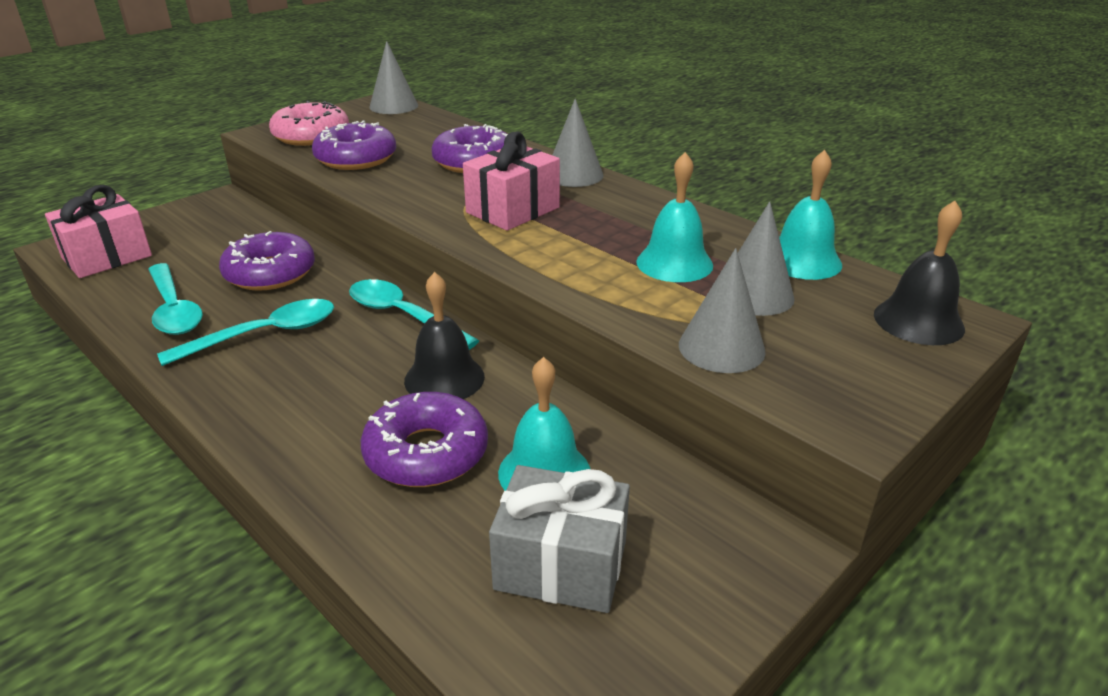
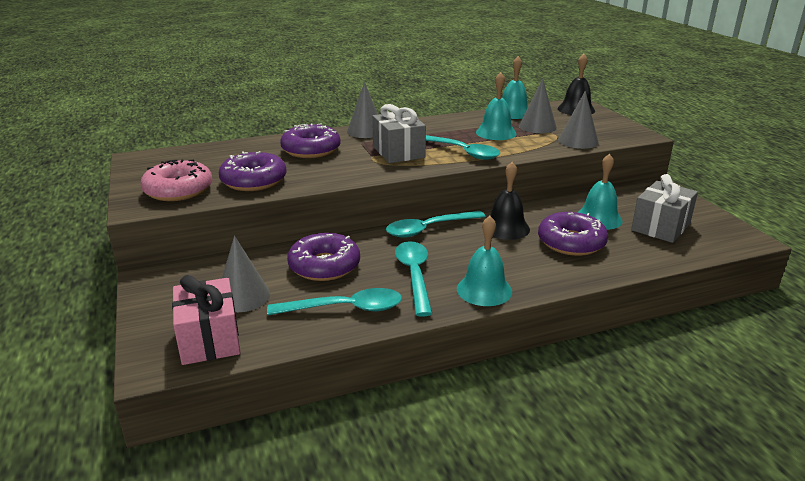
camera: 65 degrees left, 5 degrees down
grey cone [370,41,418,114] -> grey cone moved to [222,236,270,312]
pink gift [463,131,560,231] -> grey gift [372,104,426,163]
none -> turquoise spoon [426,135,500,160]
none -> turquoise bell [457,216,512,306]

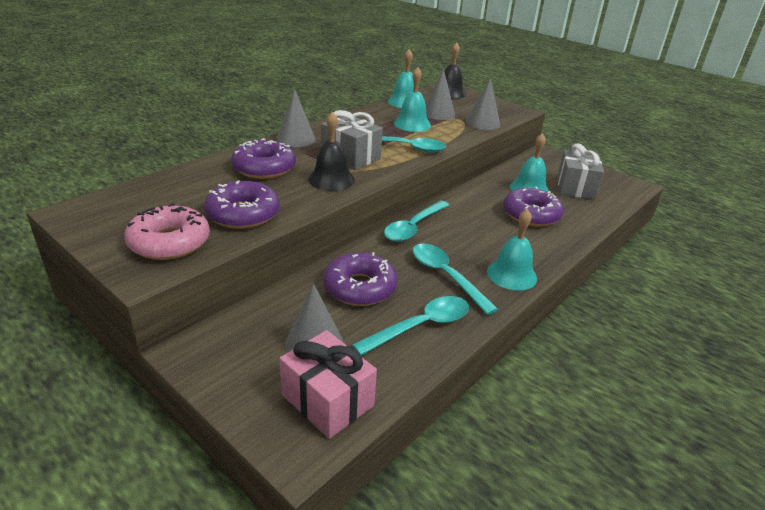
camera: 30 degrees left, 5 degrees up
black bell [490,162,530,240] -> black bell moved to [308,112,355,191]

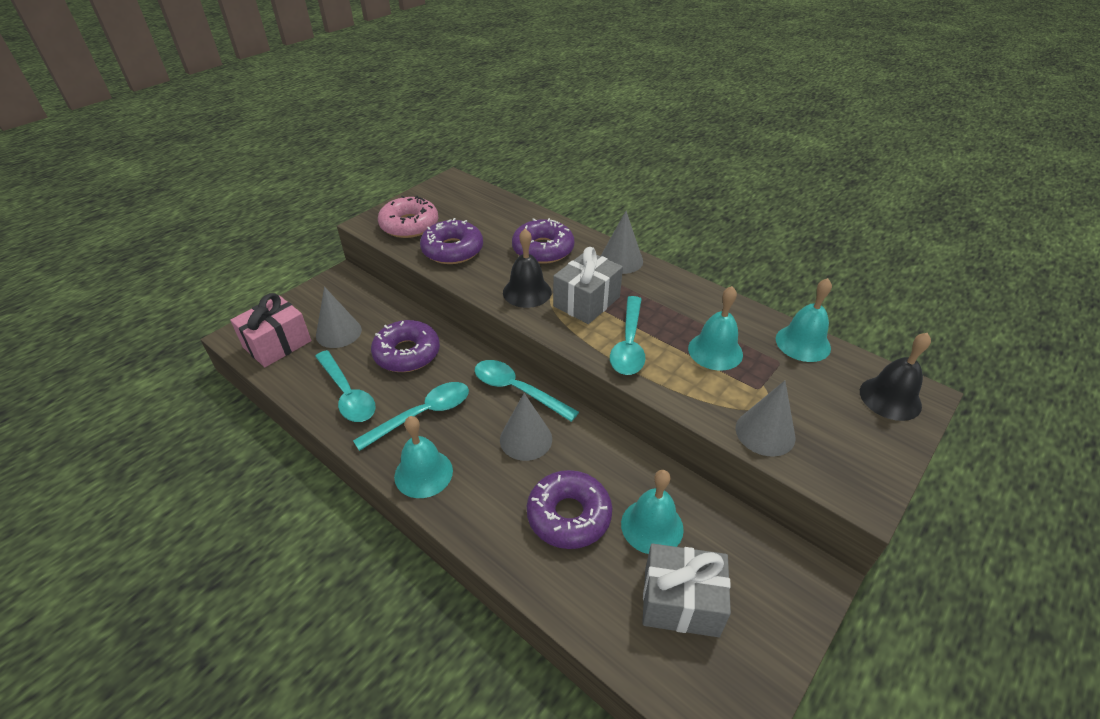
camera: 90 degrees right, 10 degrees up
grey cone [426,69,455,120] -> grey cone moved to [500,393,552,461]

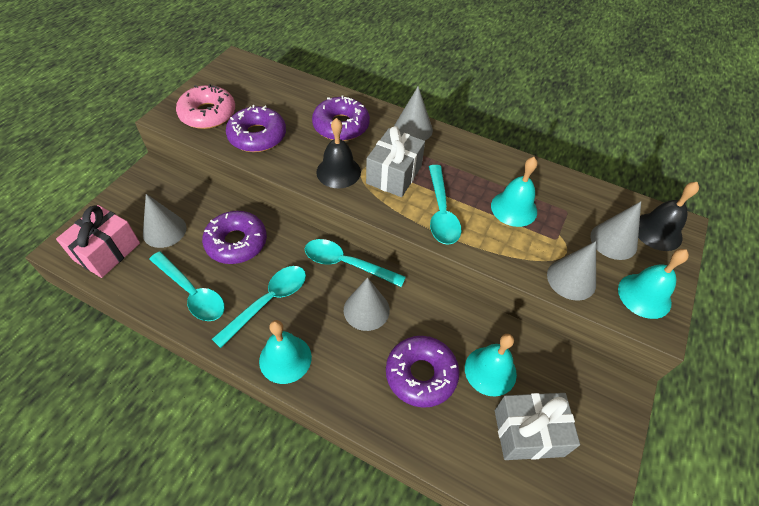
camera: 15 degrees left, 10 degrees up
turquoise bell [776,278,832,362] -> turquoise bell moved to [618,249,689,319]
none -> grey cone [590,201,641,260]

